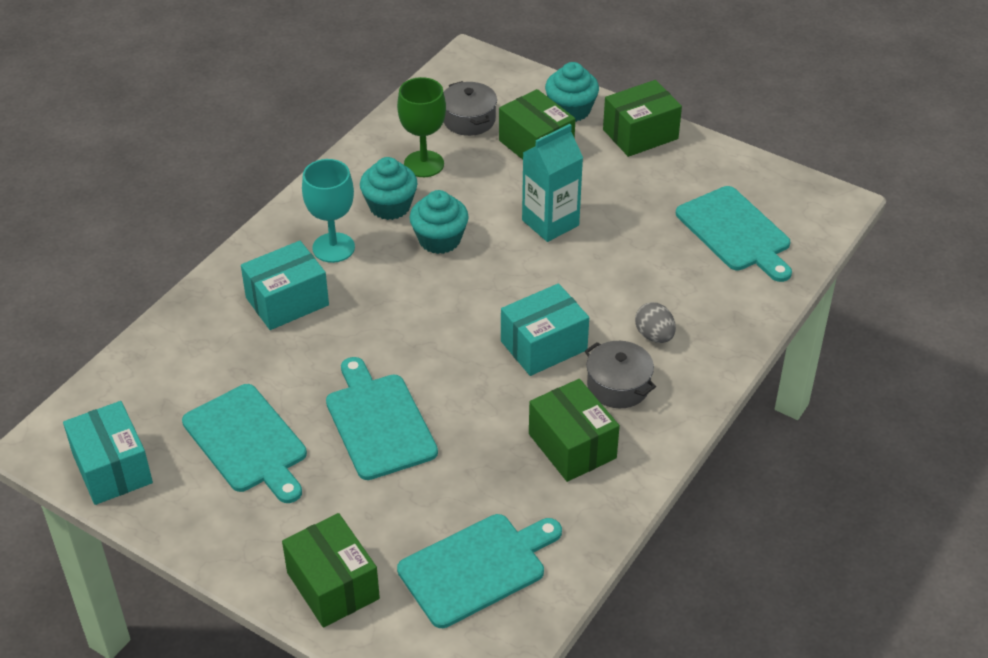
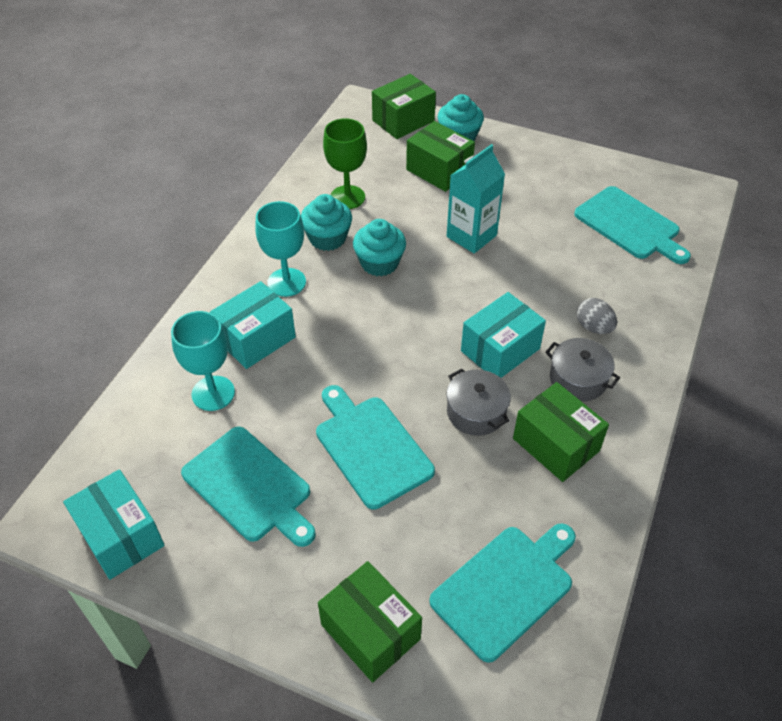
camera: 10 degrees left, 5 degrees up
grey pot [444,81,497,136] -> grey pot moved to [446,368,511,436]
green box [603,80,682,157] -> green box moved to [372,74,436,139]
none -> turquoise goblet [171,311,235,411]

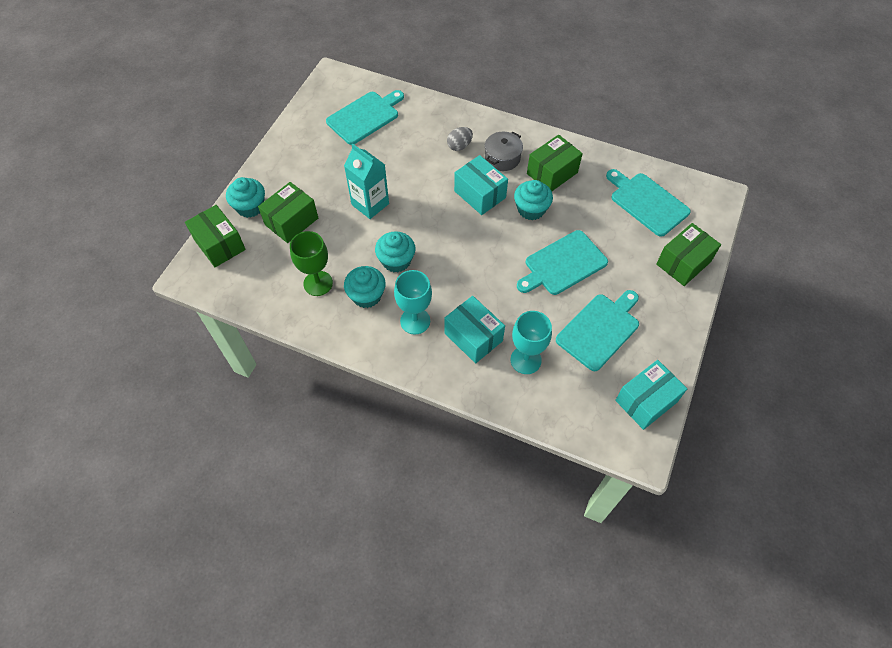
camera: 90 degrees left, 10 degrees up
grey pot [446,368,511,436] -> turquoise cupcake [514,180,553,220]

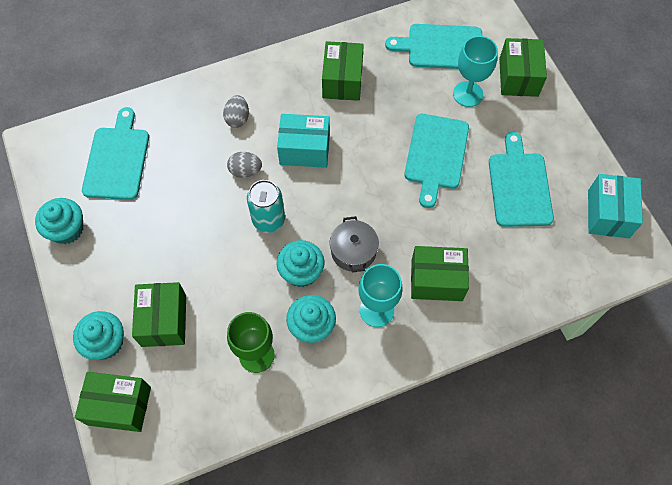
camera: 45 degrees left, 5 degrees up
turquoise carton [344,144,389,219] -> none
turquoise box [444,296,505,364] -> green box [411,246,469,301]
grey pot [485,132,523,171] -> grey pot moved to [330,216,379,273]
turquoise goblet [510,311,552,374] -> turquoise goblet moved to [453,36,498,107]
turquoise cupcake [514,180,553,220] -> turquoise cupcake moved to [35,198,83,244]
none -> grey egg [227,152,262,178]
none -> turquoise can [247,180,285,233]

